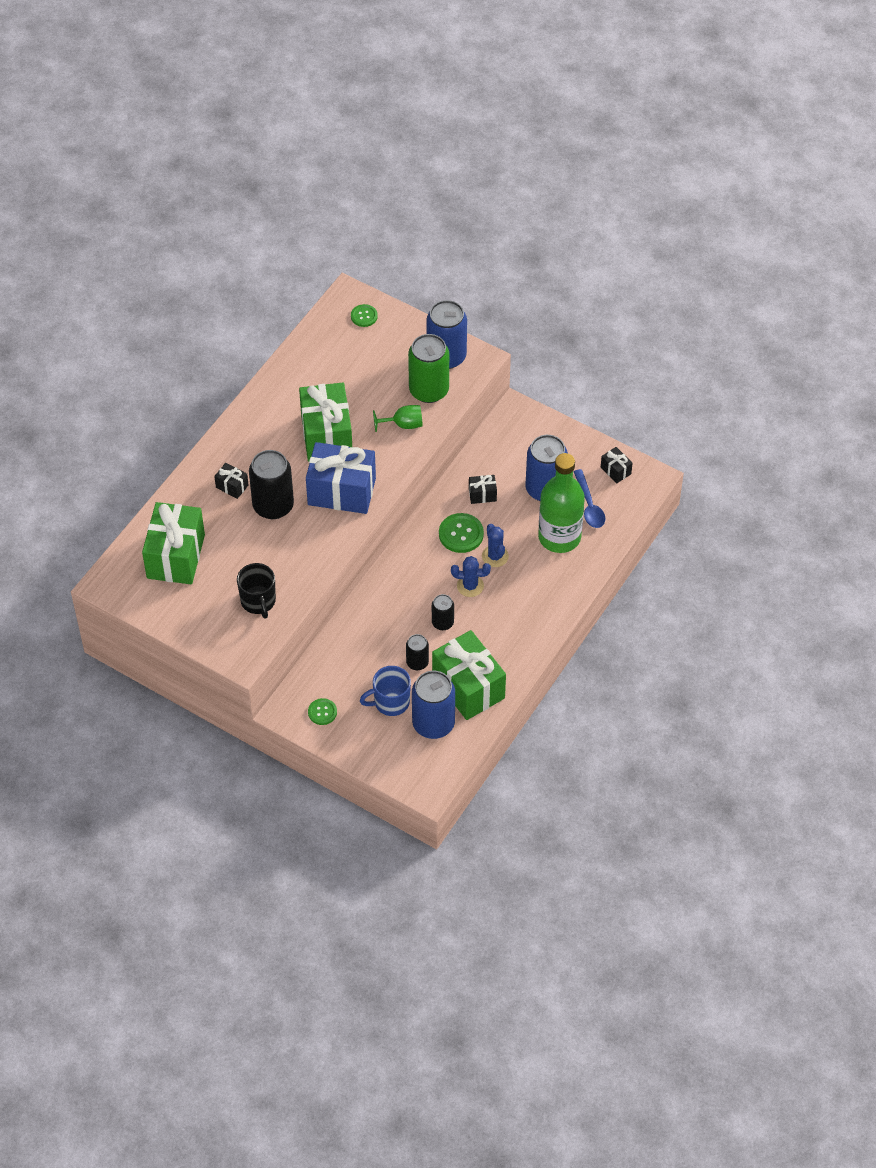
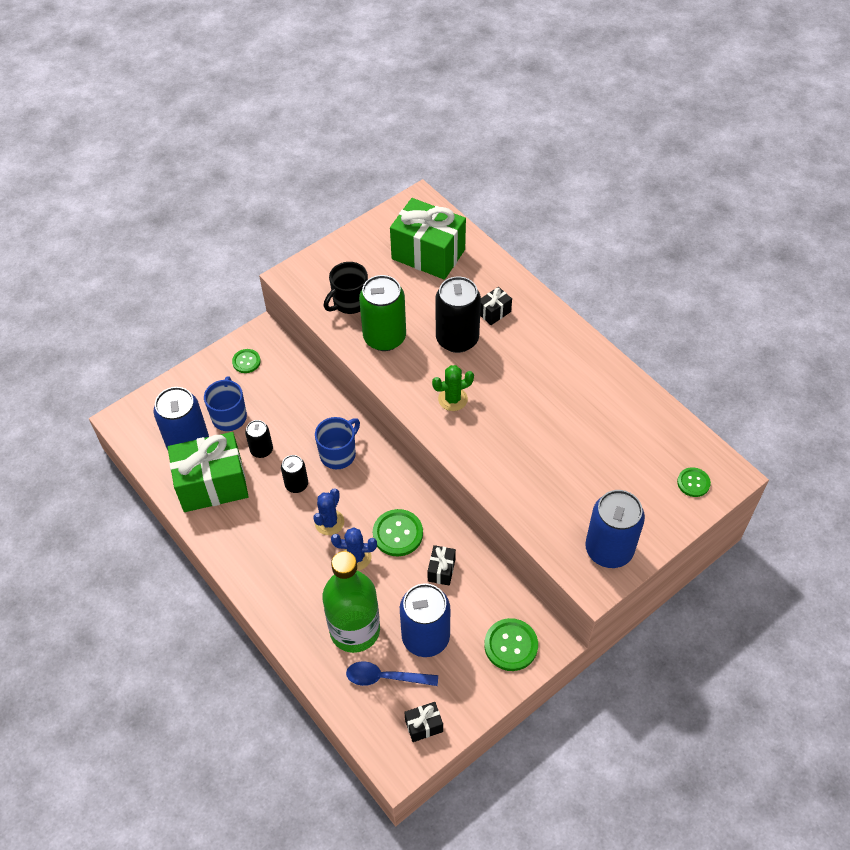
camera: 110 degrees right, 0 degrees up
black mug [237,563,276,619] -> black mug turned 45 degrees counterclockwise [324,262,368,314]
green gift [299,382,352,462] -> none
blue gift [306,442,376,514] -> green cactus [432,365,474,411]
green goblet [373,405,423,432] -> none
green can [408,334,449,403] -> green can moved to [359,275,406,351]
none -> blue mug [315,417,360,469]
none -> green button [484,618,538,671]

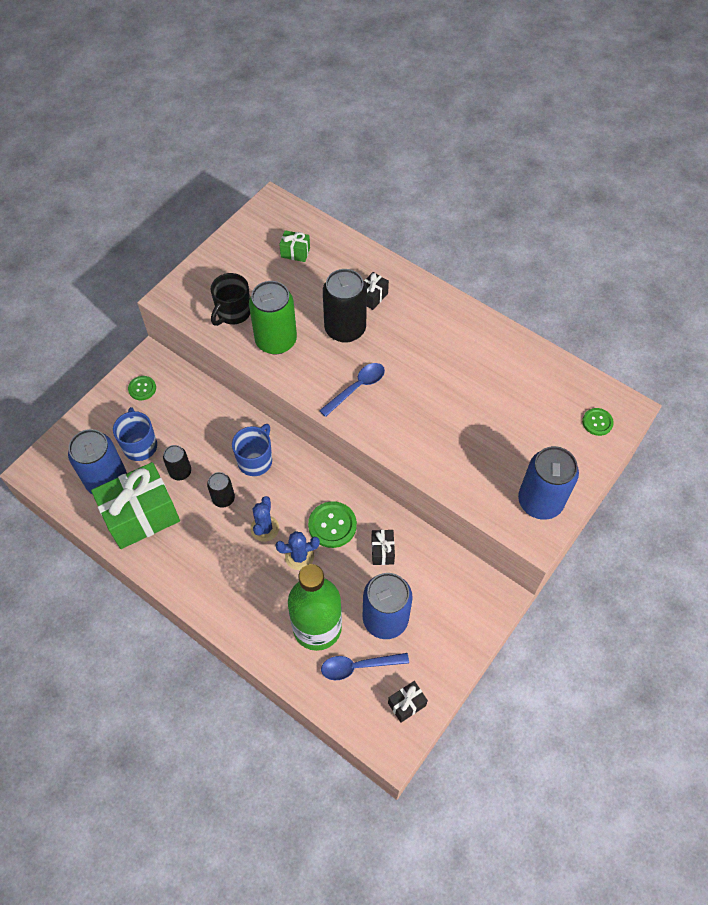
camera: 15 degrees left, 5 degrees up
green gift [390,198,466,280] -> green gift [279,230,310,262], size x0.44
green cactus [432,365,474,411] -> blue spoon [319,363,385,417]
green button [484,618,538,671] -> none

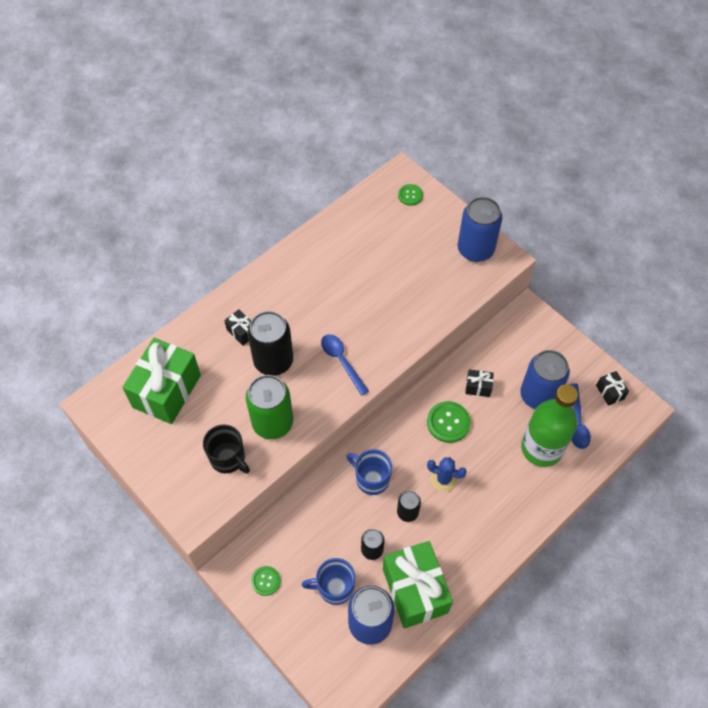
camera: 80 degrees left, 0 degrees up
blue cactus [275,531,320,570] -> none
green gift [279,230,310,262] -> green gift [122,338,201,424], size x2.29

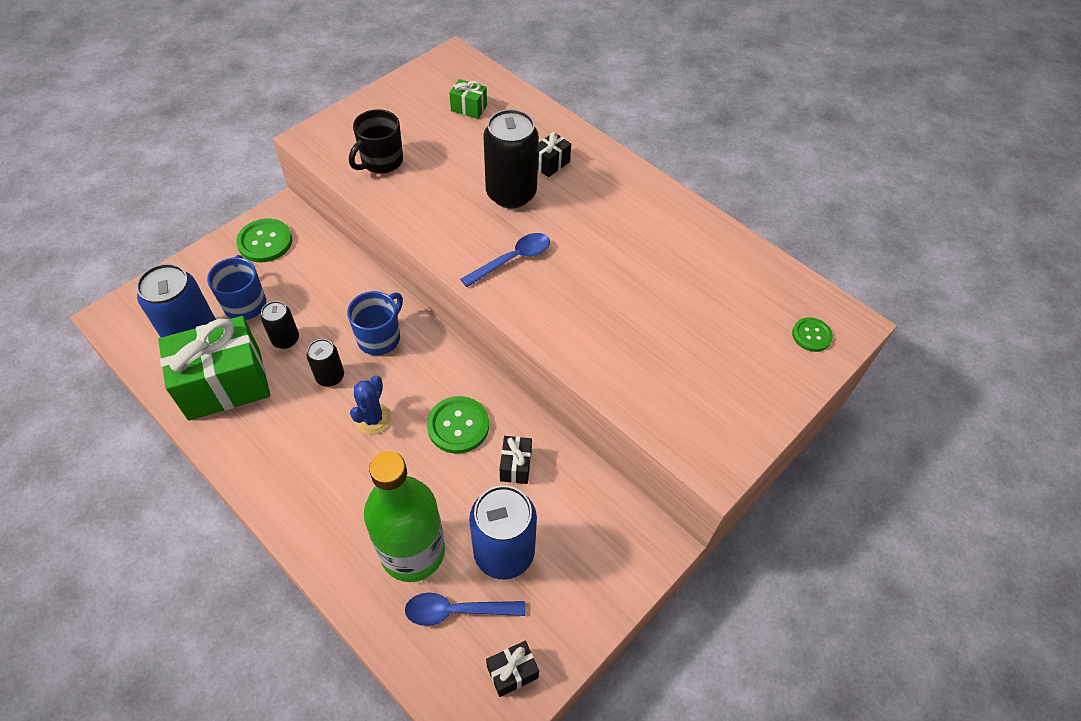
camera: 85 degrees right, 5 degrees down
green gift [122,338,201,424] -> green gift [449,79,487,119], size x0.44
green can [246,375,293,439] -> none
green button [251,566,281,596] -> green button [236,218,292,262], size x1.62
blue can [458,197,502,262] -> none

